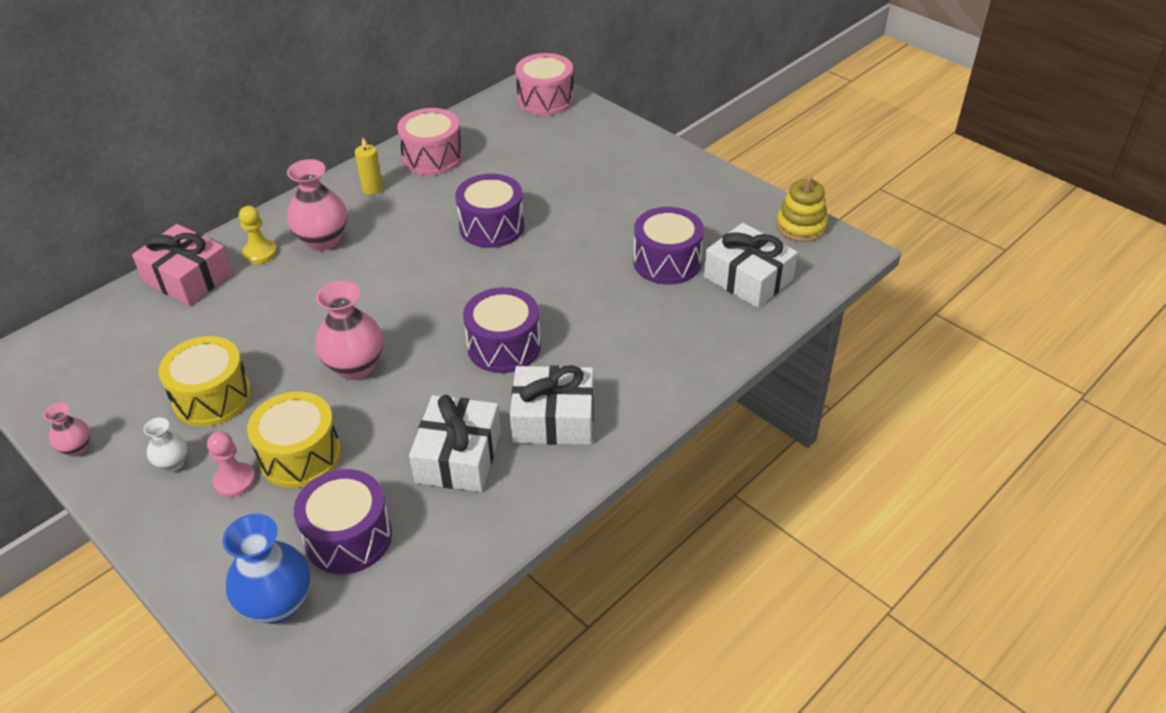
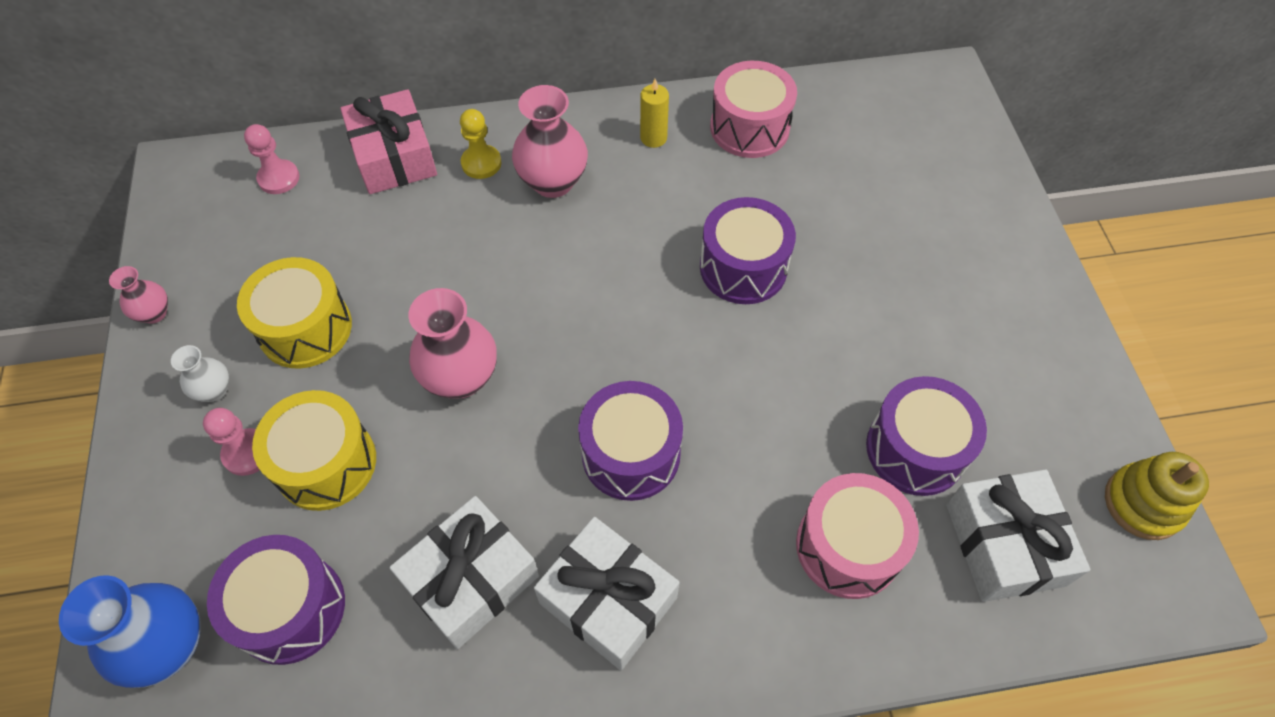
camera: 35 degrees right, 15 degrees up
pink drum [515,53,574,116] -> pink drum moved to [796,473,919,599]
none -> pink pawn [244,124,299,194]

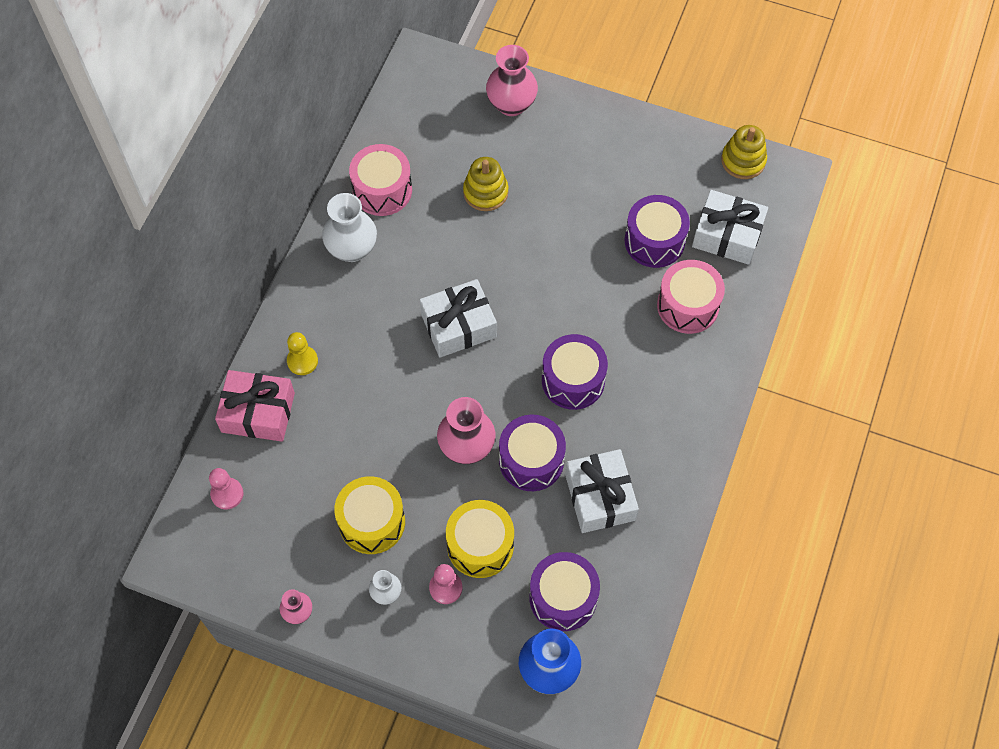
camera: 60 degrees left, 5 degrees up
pink vase [512,85,588,198] -> pink vase moved to [486,45,538,116]
white gift [534,517,679,670] -> white gift moved to [420,279,497,358]
yellow candle [640,79,669,148] -> white vase [322,193,377,262]
purple drum [700,197,796,304] -> purple drum moved to [499,415,566,491]
none -> yellow stacking toy [463,157,508,211]

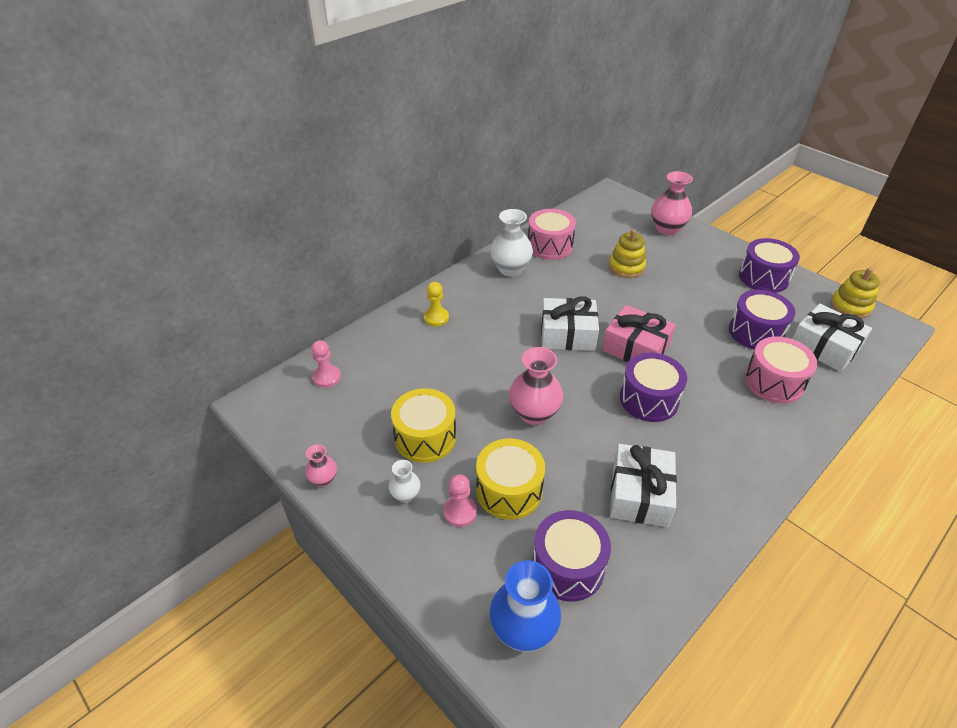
camera: 25 degrees right, 20 degrees down
pink gift [215,370,295,442] -> pink gift moved to [602,305,676,362]
purple drum [499,415,566,491] -> purple drum moved to [739,238,800,293]

